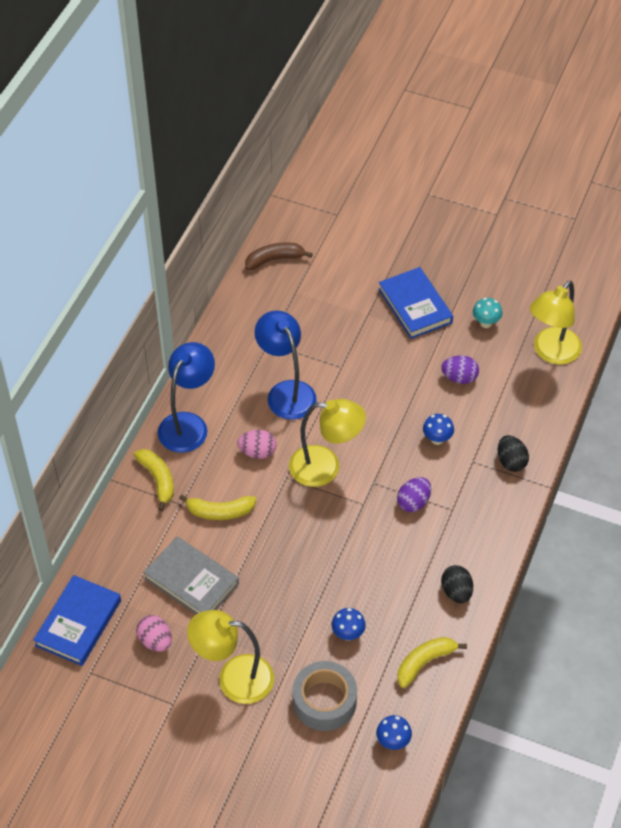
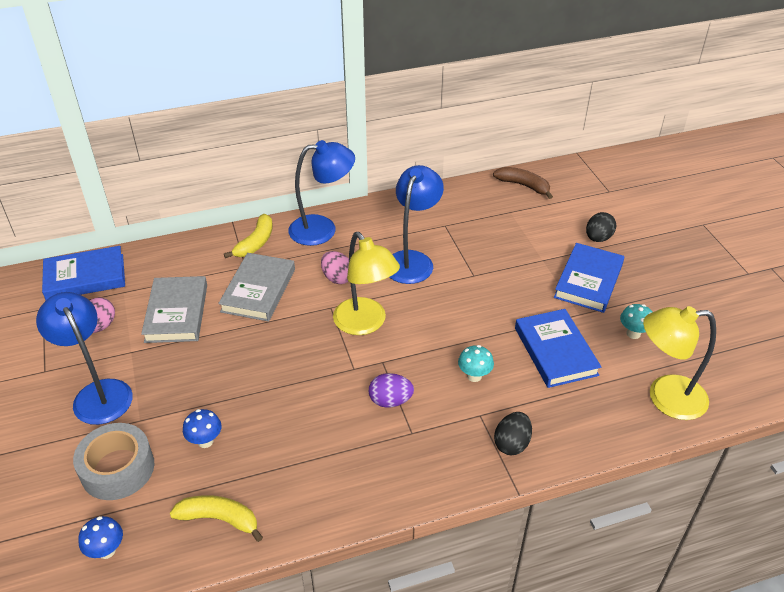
camera: 50 degrees right, 10 degrees down
yellow banana [179,494,257,520] -> grey book [218,253,295,322]
yellow lamp [187,610,274,704] -> blue lamp [36,292,133,425]
blue mushroom [423,414,454,445] -> turquoise mushroom [458,345,494,382]
purple egg [441,355,479,384] -> blue book [515,309,601,388]
black egg [441,565,473,603] -> black egg moved to [586,212,616,242]

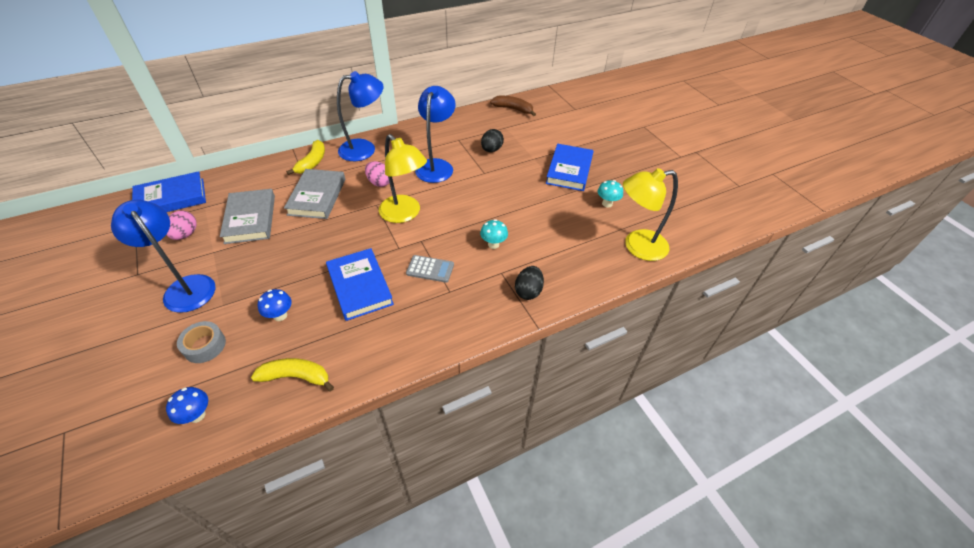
camera: 10 degrees left, 5 degrees up
grey tape [73,423,154,500] -> grey tape [177,321,226,363], size x0.64
purple egg [369,373,414,408] -> grey calculator [406,255,454,283]
blue book [515,309,601,388] -> blue book moved to [326,248,394,321]
black egg [586,212,616,242] -> black egg moved to [481,129,504,152]

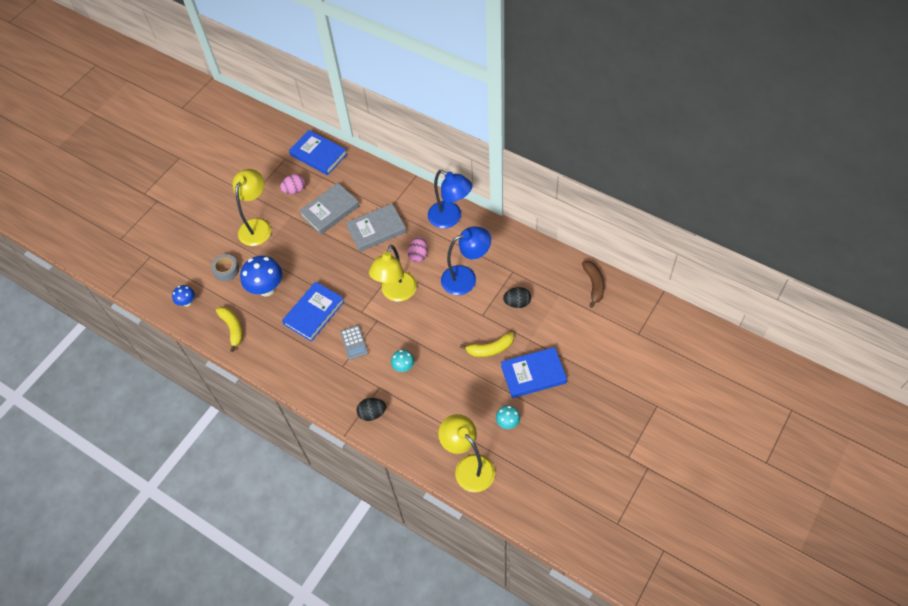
camera: 65 degrees right, 10 degrees up
blue lamp [111,200,215,313] -> yellow lamp [232,169,271,246]
blue mushroom [258,289,292,321] -> blue mushroom [240,256,282,297], size x1.88
yellow banana [286,140,325,175] -> yellow banana moved to [460,332,514,357]

